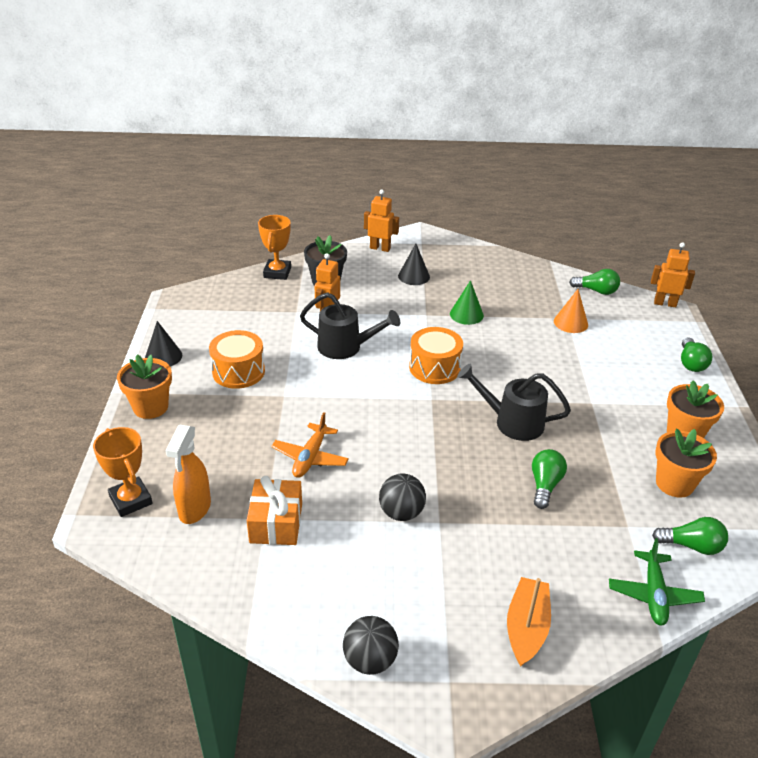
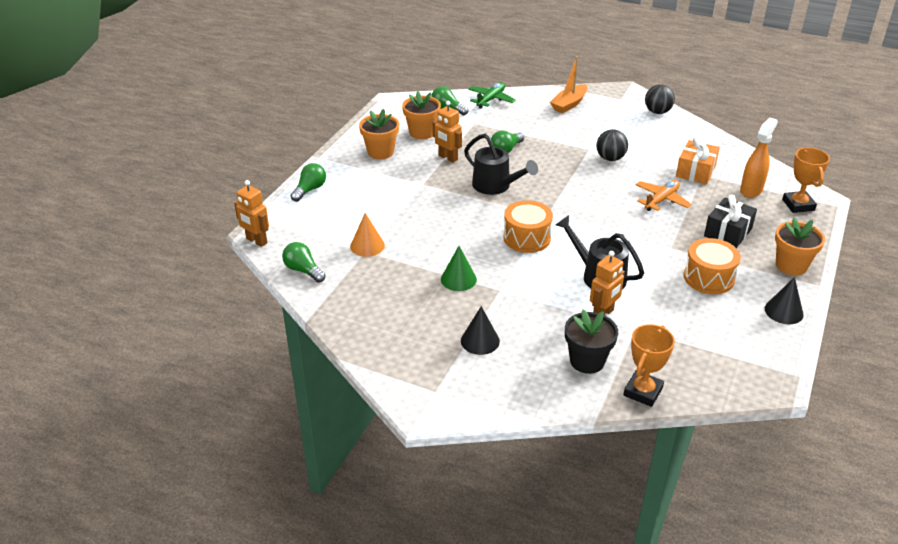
camera: 155 degrees left, 0 degrees up
orange robot [364,190,399,252] -> orange robot moved to [432,101,462,163]
none -> black gift [704,195,757,248]

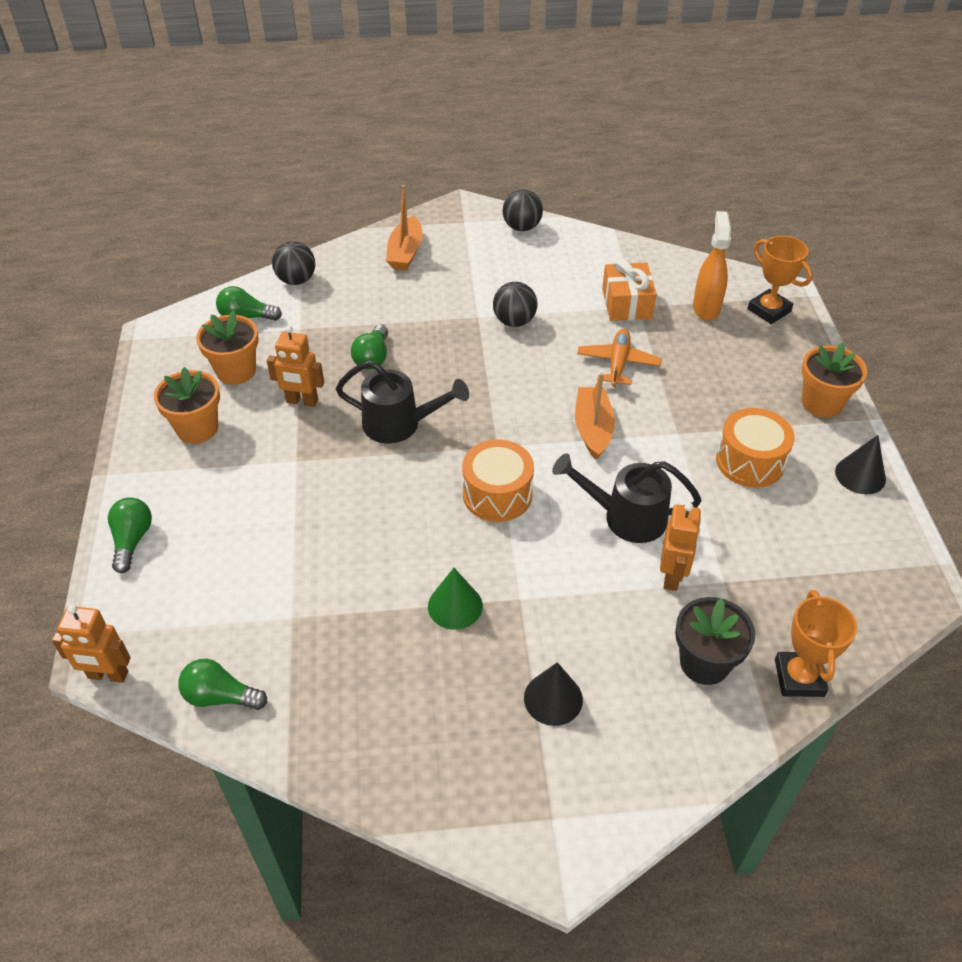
camera: 30 degrees left, 10 degrees up
orange cone [350,213,385,257] -> none
green plane [468,82,516,109] -> black ball [272,241,315,285]
black gift [704,195,757,248] -> none
none -> orange boat [575,373,615,460]

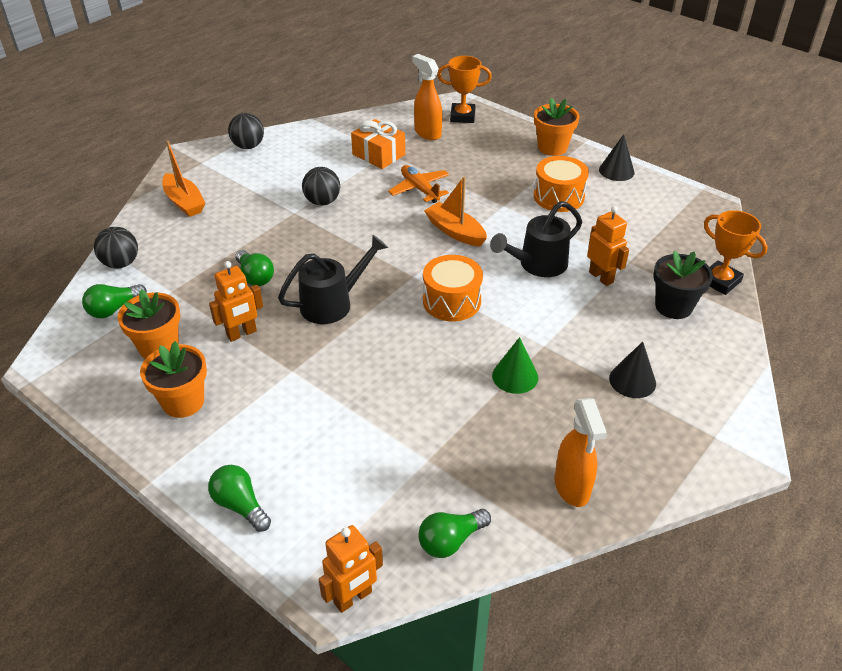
camera: 45 degrees left, 5 degrees down
none -> orange spray bottle [554,398,607,507]

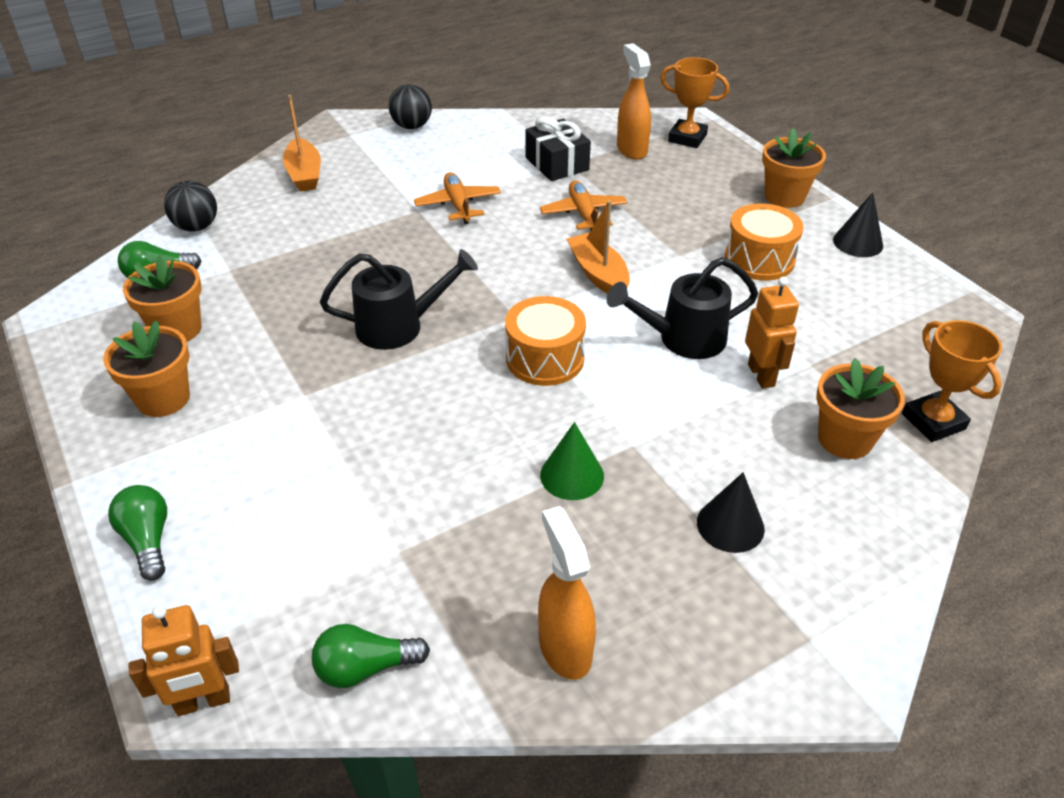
camera: 20 degrees right, 0 degrees up
orange robot [209,261,263,342] -> none
green light bulb [235,250,274,286] -> none
black ball [302,167,340,206] -> orange plane [414,172,501,224]
orange gift [351,119,405,169] -> black gift [525,116,591,181]
orange spray bottle [554,398,607,507] -> orange spray bottle turned 150 degrees clockwise [538,506,596,680]
black flower pot [653,250,713,319] -> orange flower pot [816,358,905,459]

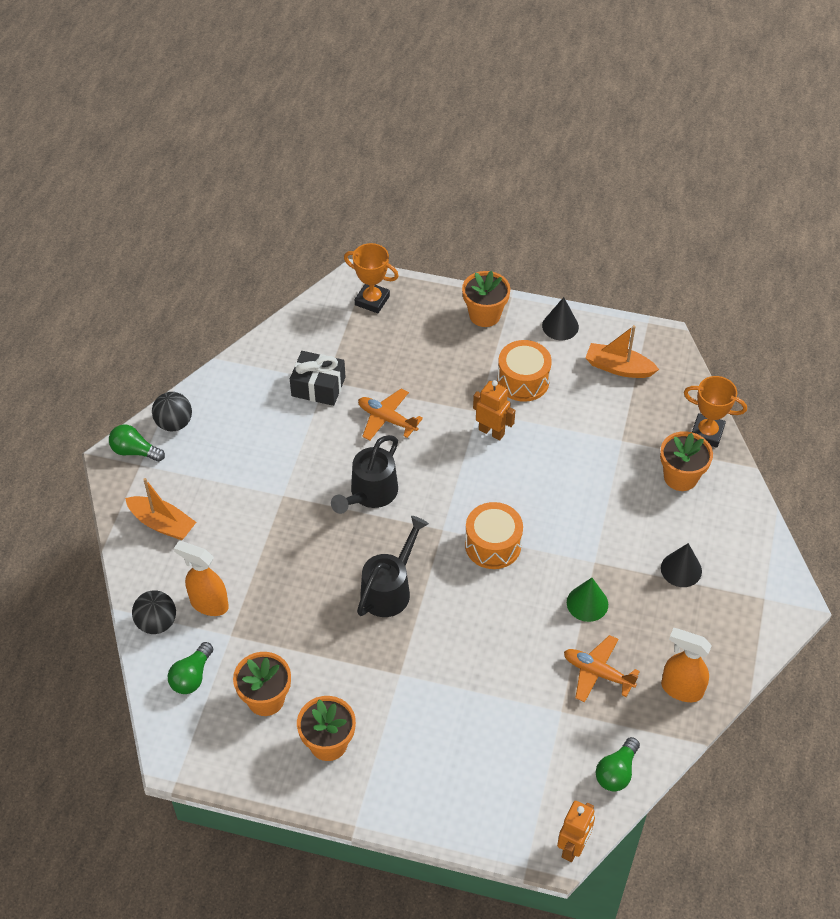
camera: 45 degrees left, 10 degrees up
green light bulb [108,485,167,581] -> green light bulb moved to [109,424,165,462]
orange plane [414,172,501,224] -> orange plane moved to [564,635,640,703]
orange boat [567,200,630,294] -> orange boat moved to [585,325,659,378]
black watering can [607,257,758,359] -> black watering can moved to [331,435,398,514]
orange spray bottle [617,43,651,160] -> orange spray bottle moved to [174,541,229,616]
orange trophy [660,57,729,148] -> orange trophy turned 45 degrees clockwise [344,243,399,313]
orange robot [745,277,799,389] -> orange robot moved to [473,380,515,440]

